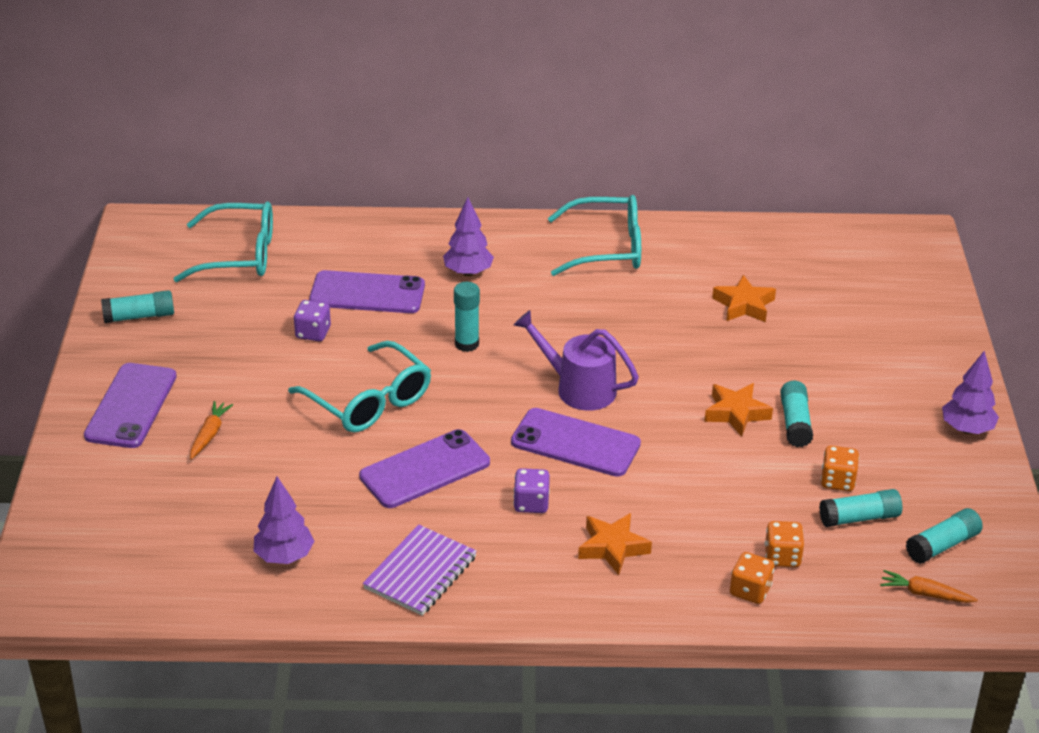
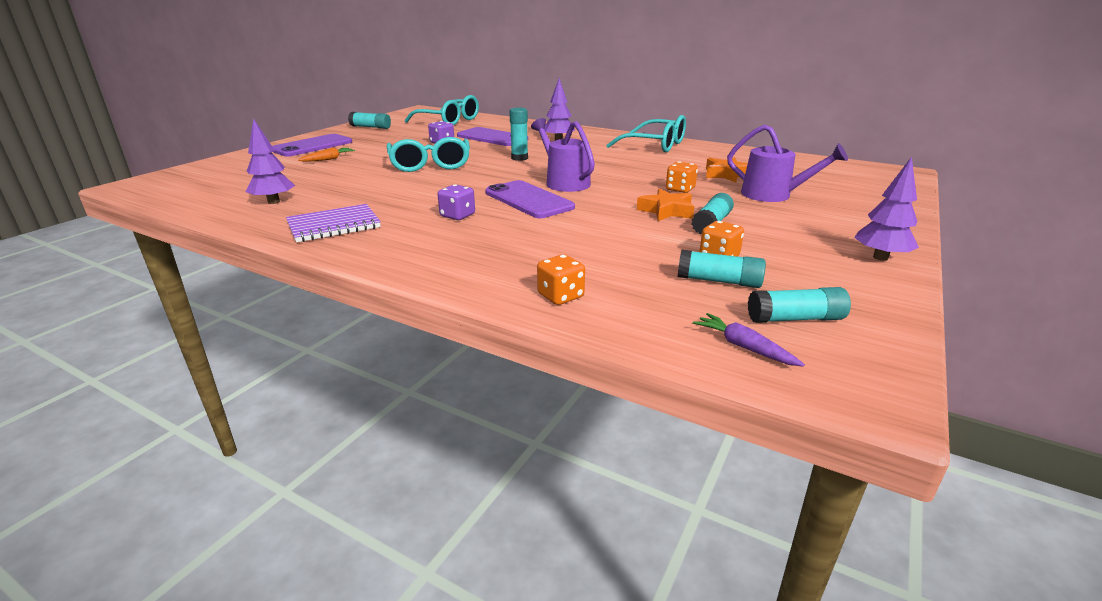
camera: 30 degrees right, 10 degrees down
purple phone [359,429,490,508] -> none
orange star [578,513,652,575] -> none
orange dice [765,521,804,567] -> orange dice moved to [666,161,698,193]
orange carrot [880,570,978,603] -> purple carrot [693,313,805,367]
none -> purple watering can [727,125,848,202]

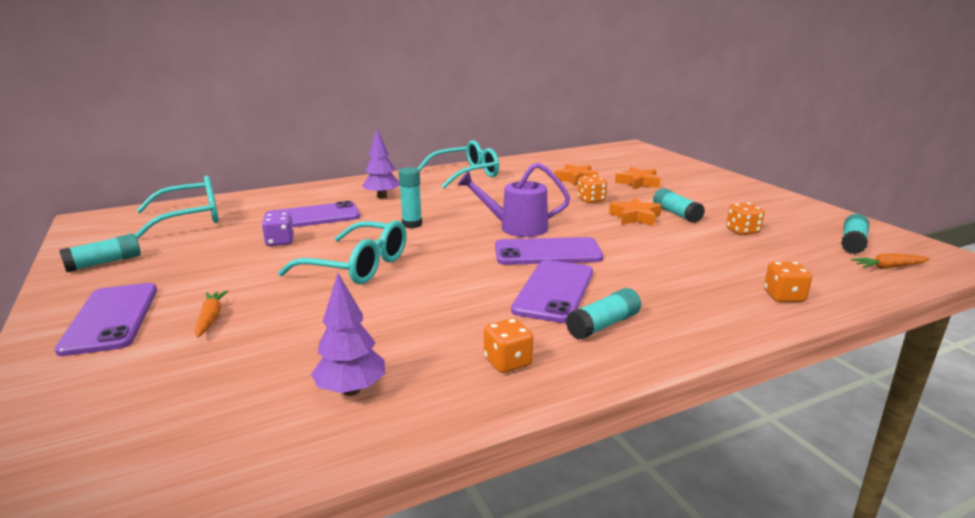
camera: 55 degrees left, 5 degrees down
purple notebook [286,204,381,242] -> orange dice [484,318,533,373]
purple dice [438,184,475,220] -> purple phone [511,260,593,323]
turquoise glue stick [678,250,766,288] -> turquoise glue stick moved to [566,288,641,340]
purple carrot [693,313,805,367] -> orange carrot [851,253,930,269]
purple watering can [727,125,848,202] -> orange star [615,167,660,190]
purple tree [854,157,919,261] -> none

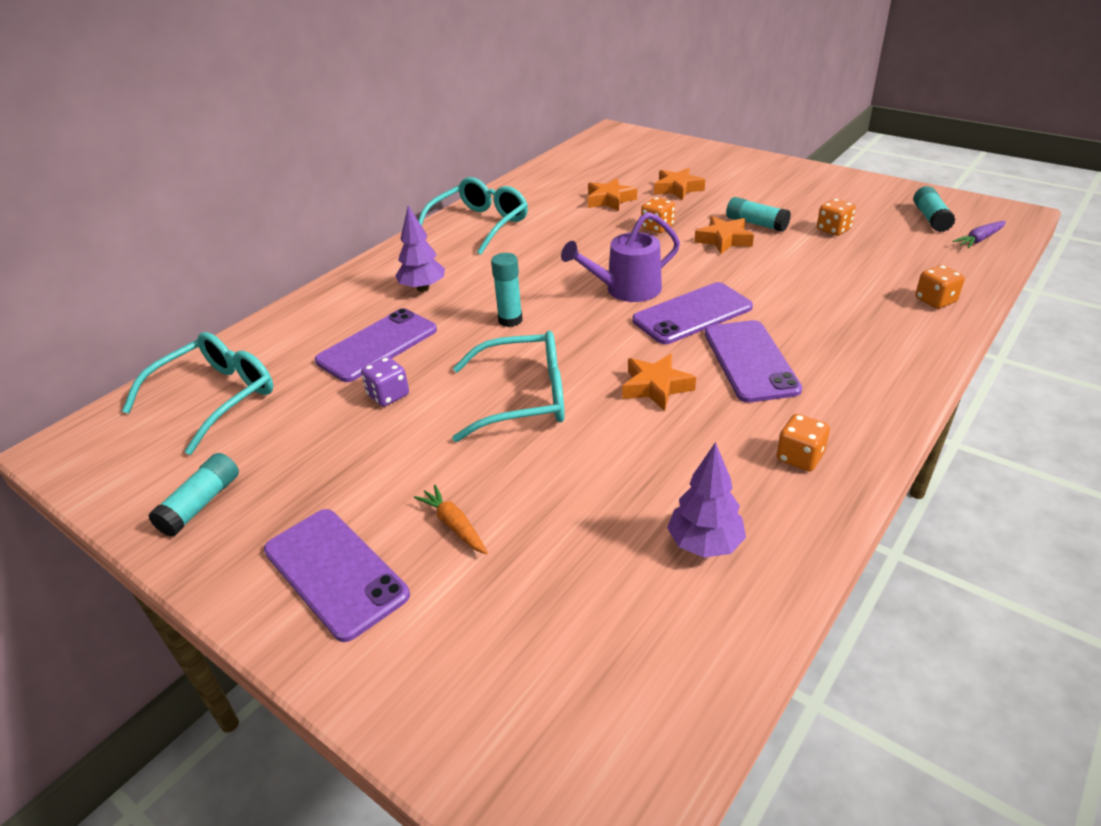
camera: 25 degrees left, 15 degrees up
turquoise glue stick [566,288,641,340] -> none
orange carrot [851,253,930,269] -> purple carrot [953,221,1006,248]
none -> orange star [622,354,696,411]

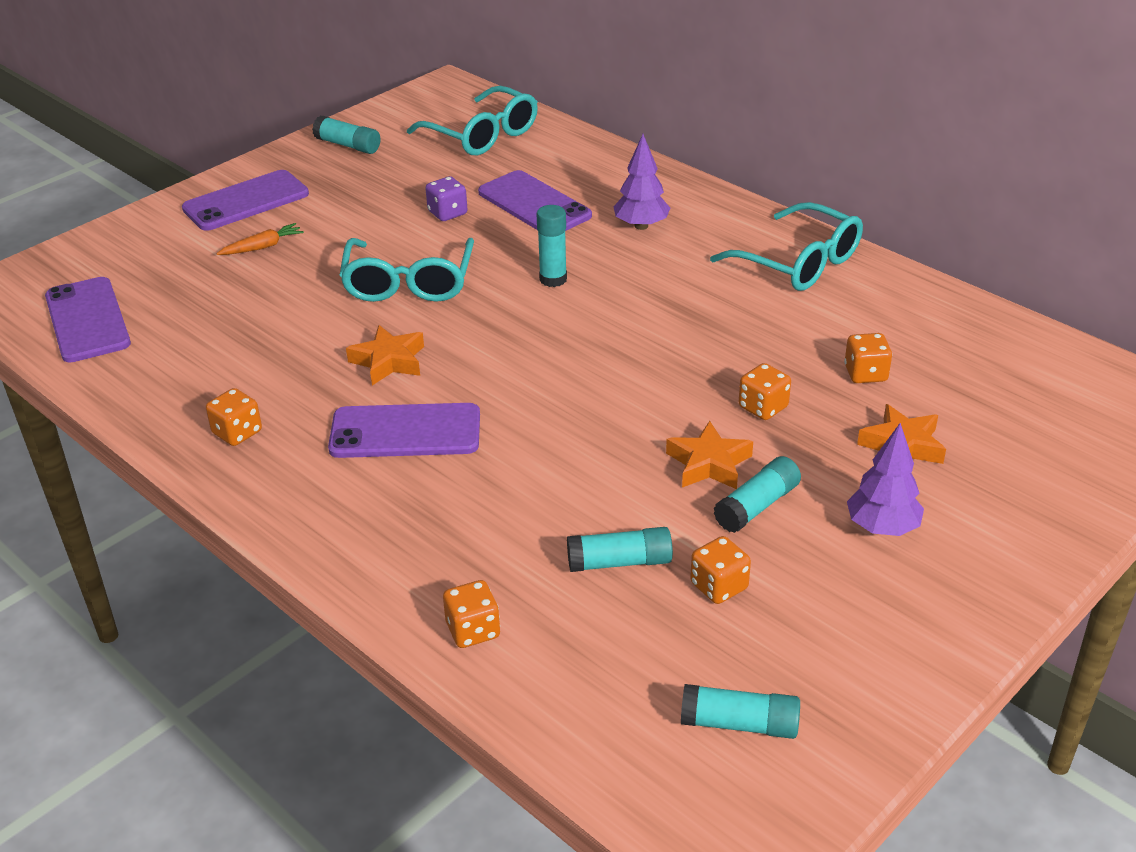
camera: 95 degrees right, 0 degrees up
purple watering can [561,212,680,302] -> none
orange star [588,178,637,211] -> orange dice [844,333,892,383]
purple phone [632,282,753,344] -> purple phone moved to [45,277,131,363]
purple tree [667,442,746,558] -> purple tree moved to [847,423,924,536]
purple carrot [953,221,1006,248] -> none
none -> turquoise glue stick [567,527,673,572]

